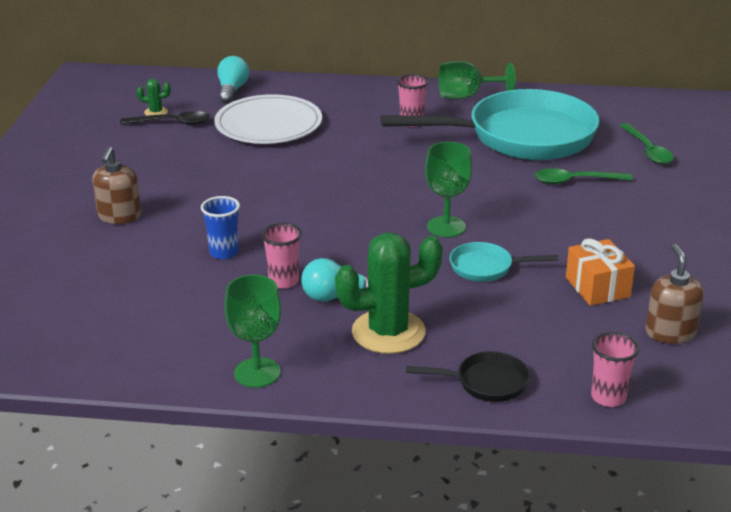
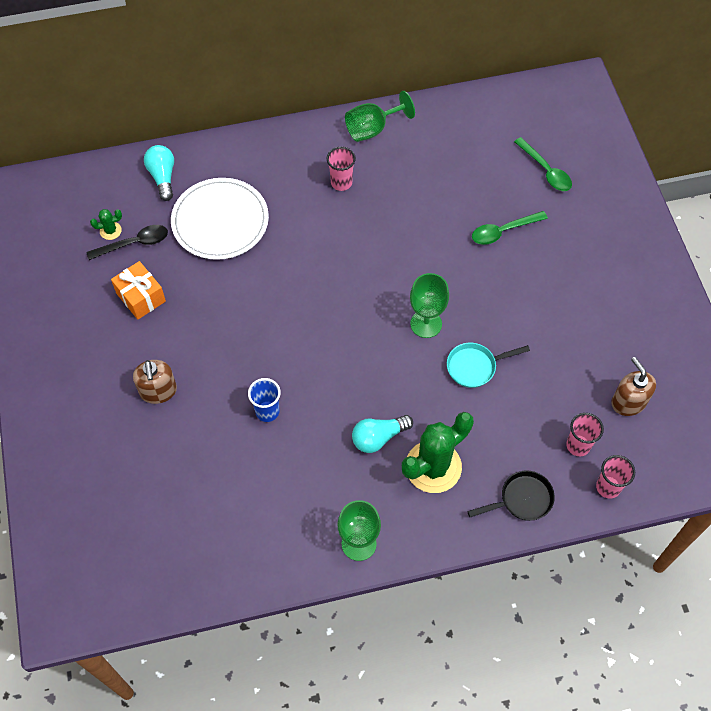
camera: 20 degrees left, 30 degrees up
pink cup [261,223,302,289] -> pink cup moved to [566,413,604,456]
turquoise pan [380,89,599,160] -> none
orange gift [566,238,635,306] -> orange gift moved to [111,261,166,319]

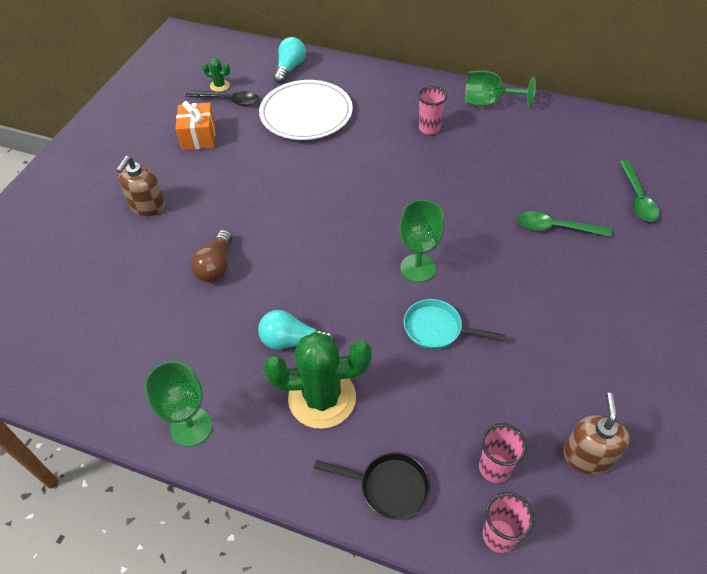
camera: 35 degrees right, 10 degrees down
blue cup [248,378,281,422] -> brown light bulb [190,230,232,282]

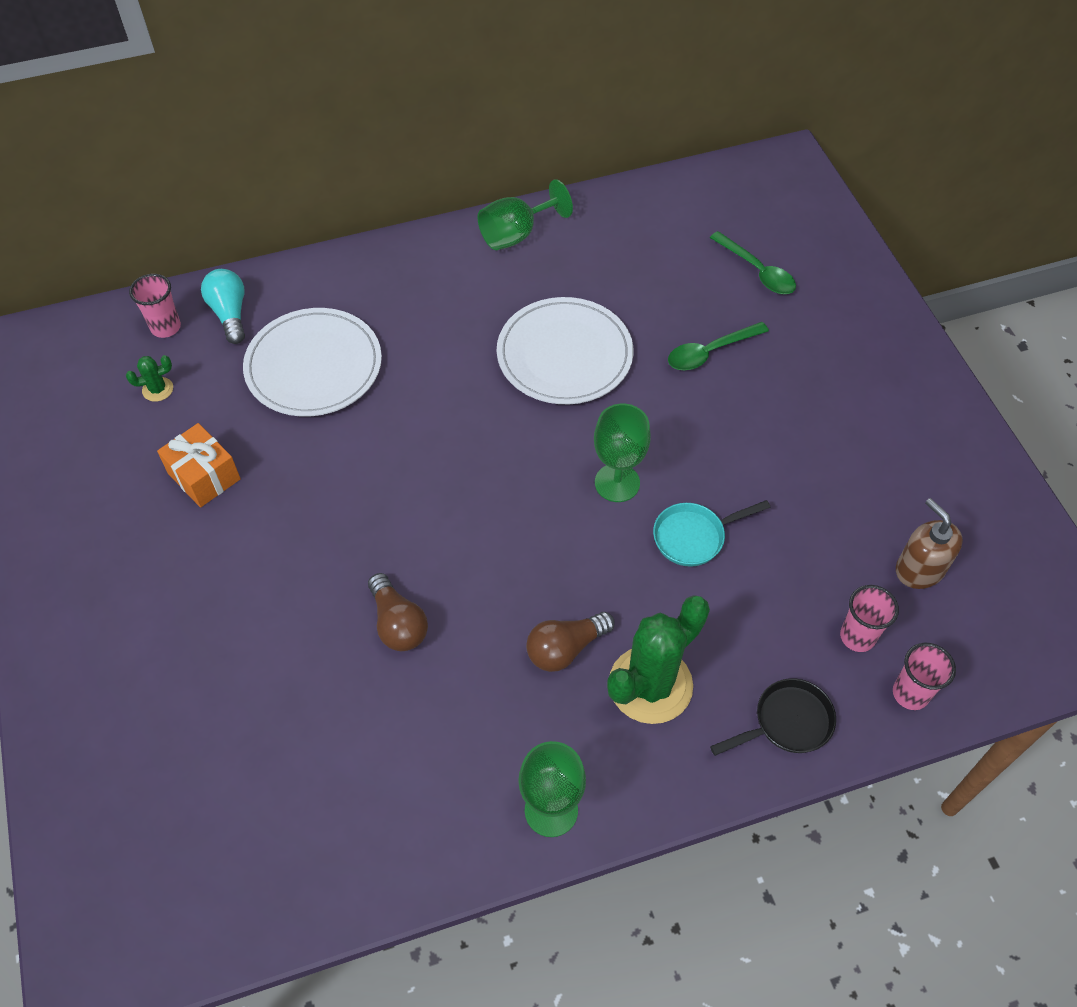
camera: 40 degrees left, 5 degrees up
brown soap dispenser [116,156,165,216] -> none
black spoon [186,90,259,106] -> none
turquoise light bulb [258,310,335,349] -> brown light bulb [526,612,615,672]
pink cup [418,86,447,135] -> pink cup moved to [129,274,181,338]
none -> white plate [497,297,633,404]

